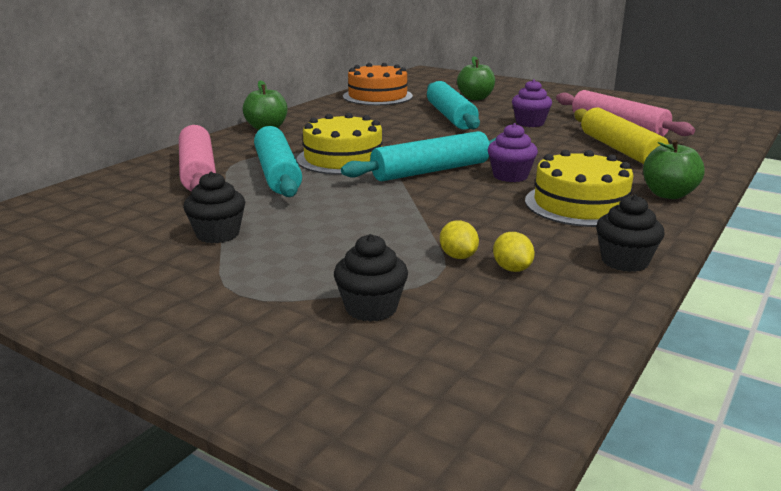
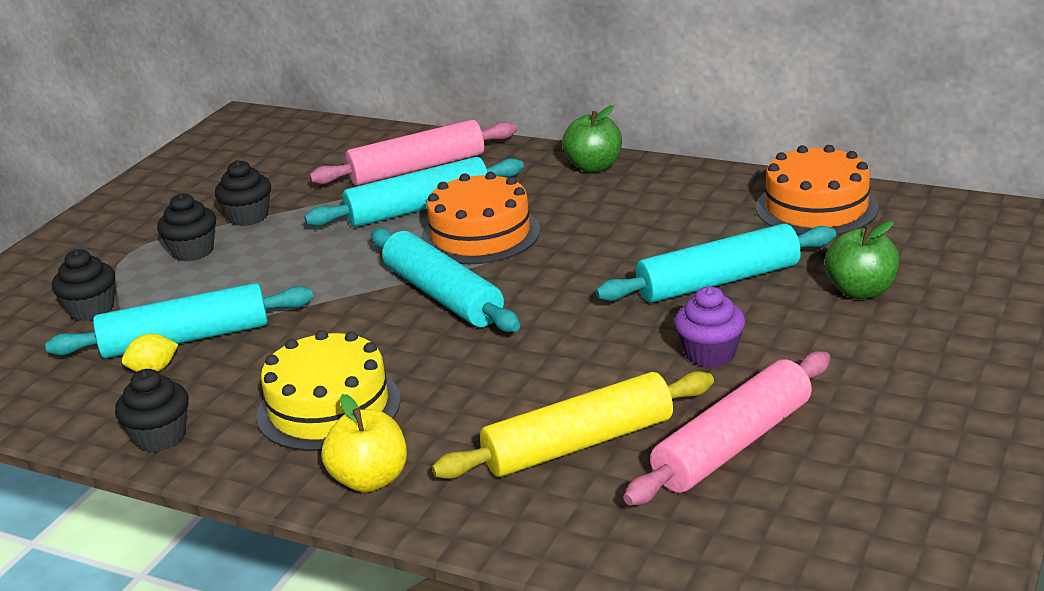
camera: 85 degrees right, 5 degrees up
yellow cake [297,113,383,175] -> orange cake [421,172,540,264]
yellow lemon [440,220,479,259] -> turquoise rolling pin [45,283,313,359]
purple cupcake [488,123,538,182] -> none
green apple [643,140,705,199] -> yellow apple [322,394,407,493]
none -> black cupcake [157,193,216,262]

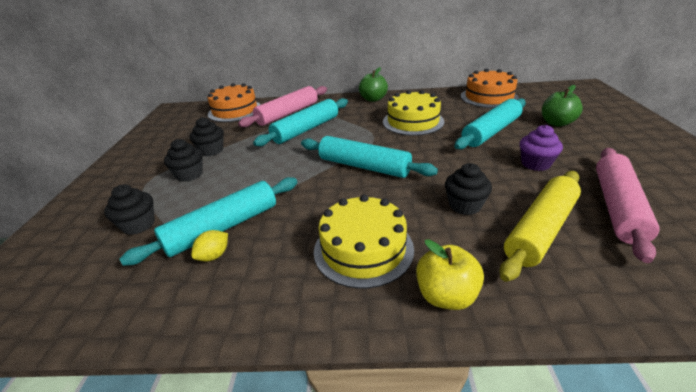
camera: 25 degrees left, 5 degrees up
black cupcake [115,369,189,452] -> black cupcake moved to [445,163,492,215]
orange cake [421,172,540,264] -> orange cake moved to [207,83,261,122]
none -> yellow cake [383,90,444,136]

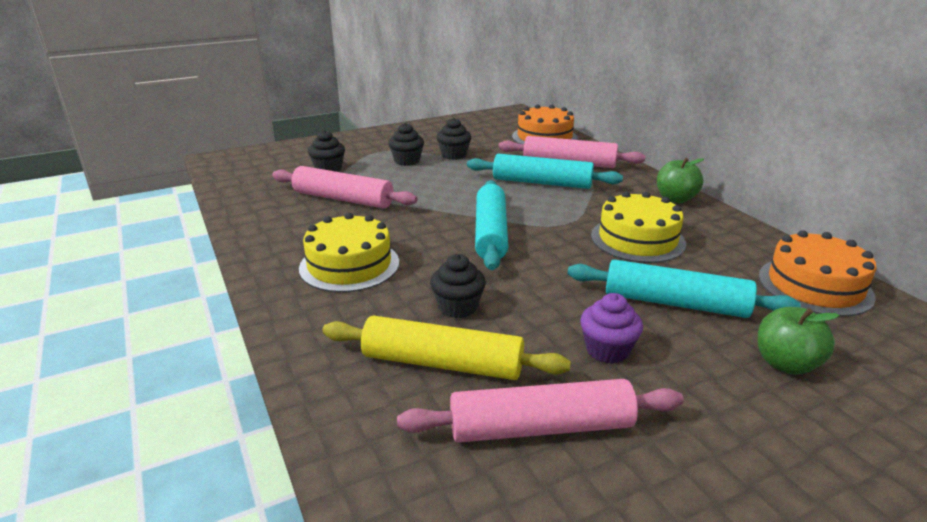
camera: 60 degrees right, 5 degrees down
turquoise rolling pin [119,177,297,266] -> pink rolling pin [272,166,417,208]
yellow lemon [191,230,228,261] -> none
yellow apple [416,239,484,310] -> none

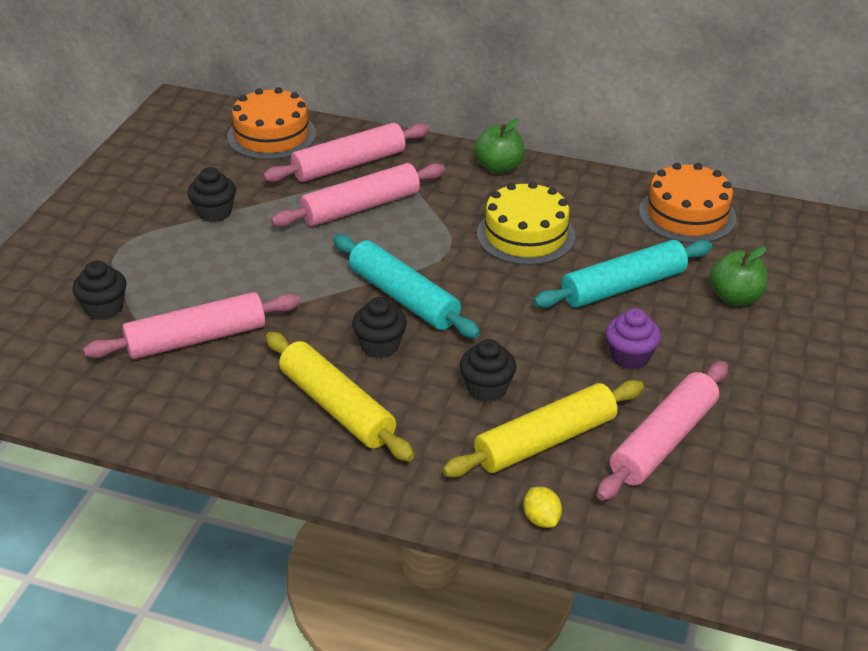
camera: 45 degrees left, 10 degrees up
yellow cake [299,213,399,292] -> yellow rolling pin [266,332,414,462]
black cupcake [388,123,424,166] -> black cupcake moved to [352,297,407,358]
turquoise rolling pin [467,154,623,189] -> pink rolling pin [271,163,445,227]
none -> yellow lemon [524,487,562,528]

